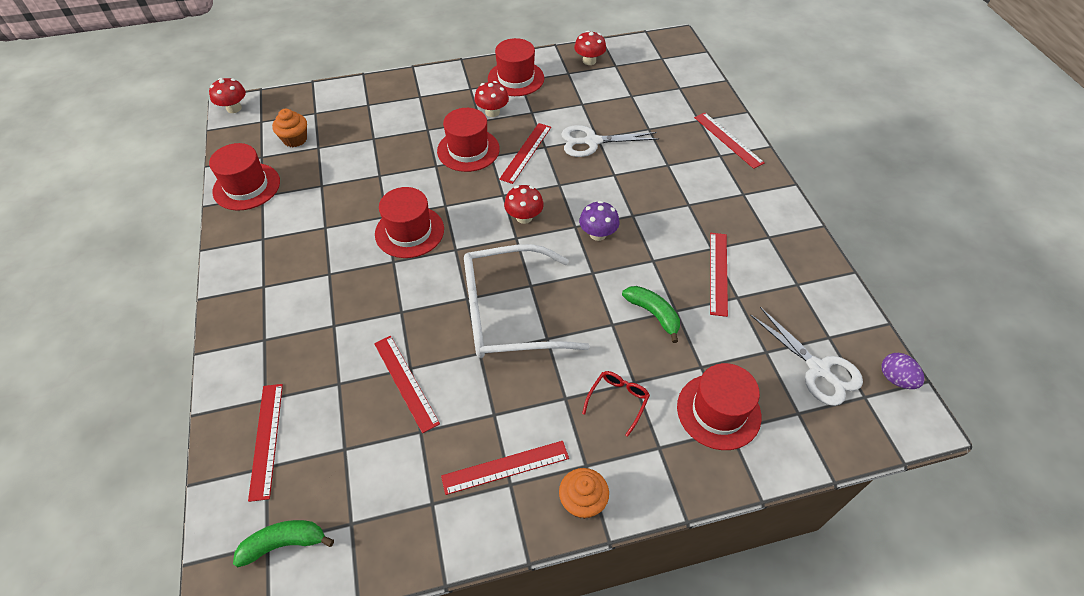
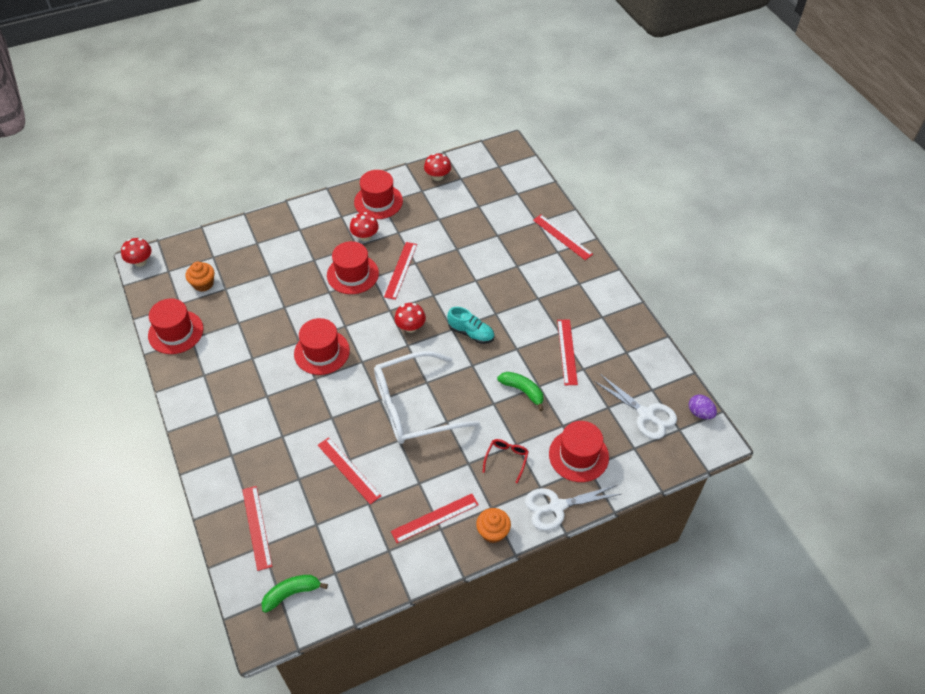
camera: 10 degrees left, 0 degrees up
white scissors [561,125,659,157] -> white scissors moved to [525,485,621,530]
purple mushroom [579,201,619,241] -> turquoise shoe [447,307,495,344]

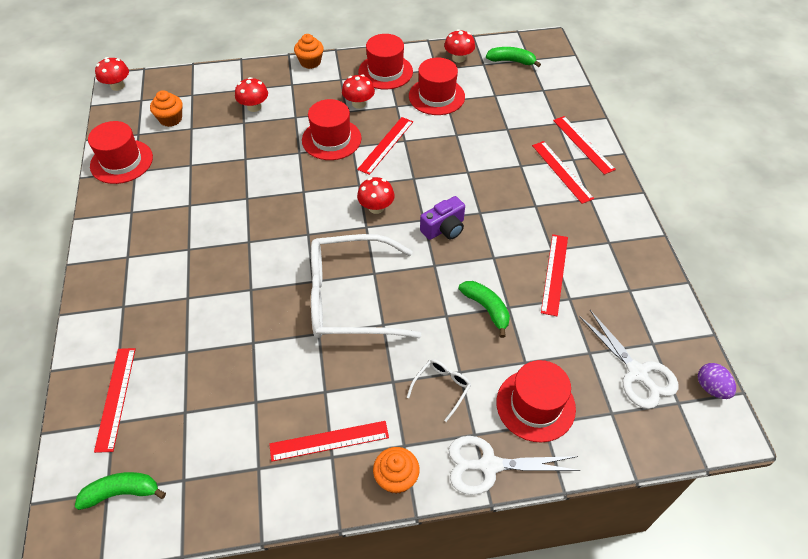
camera: 15 degrees right, 0 degrees up
red hat [294,318,350,375] -> red hat moved to [409,58,465,115]
red ruler [318,437,381,505] -> red ruler moved to [532,141,594,204]
turquoise shoe [447,307,495,344] -> purple camera [420,196,465,240]
red glasses [482,439,529,483] -> white glasses [407,359,471,422]
none -> red mushroom [235,77,268,112]
none -> orange cupcake [294,34,324,69]
none -> green banana [486,47,541,67]

